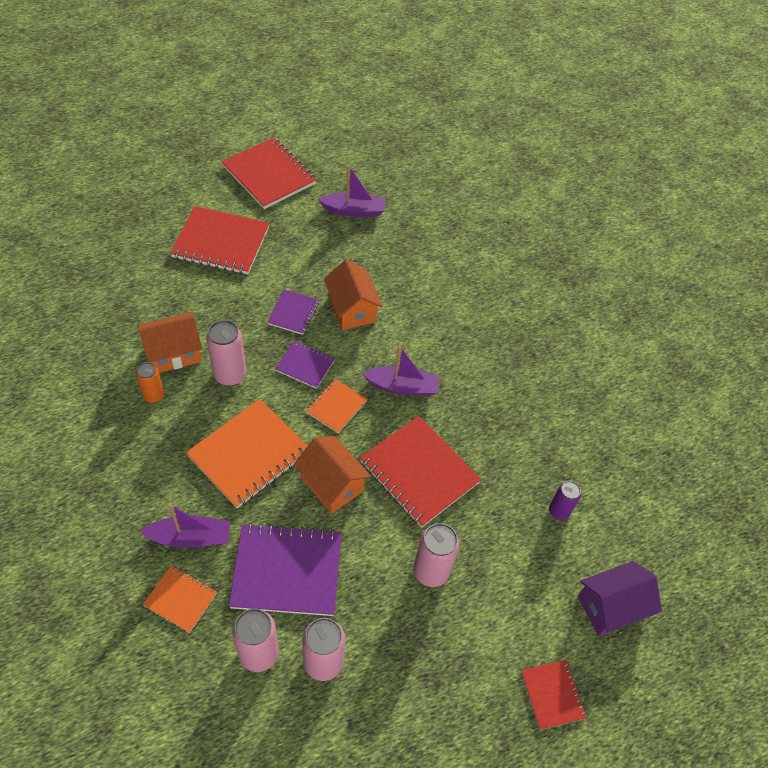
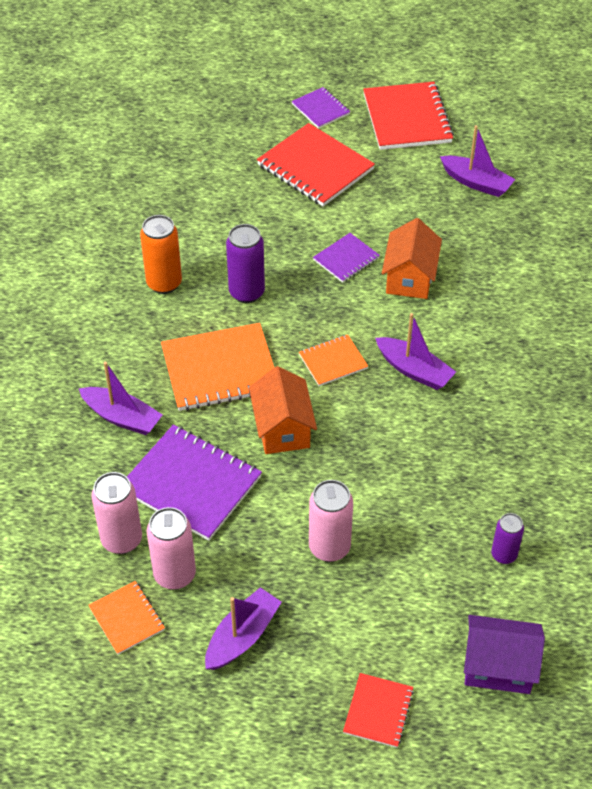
camera: 35 degrees right, 5 degrees down
orange can [136,362,164,403] -> orange can [140,215,182,294], size x1.59
orange house [138,312,203,373] -> none
orange notebook [143,565,217,633] -> orange notebook moved to [88,581,165,655]
pink can [207,320,246,386] -> purple can [226,224,265,303]
purple notebook [275,341,335,389] -> purple notebook moved to [291,87,350,129]
red notebook [360,416,481,528] -> none
none -> purple boat [205,587,282,670]

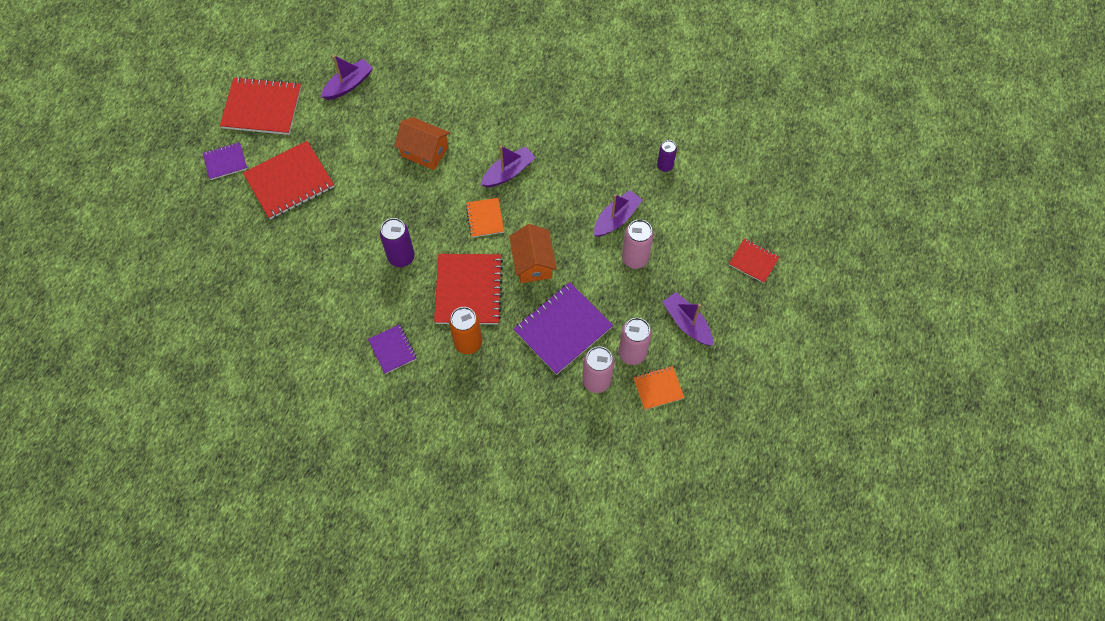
camera: 75 degrees left, 15 degrees up
purple boat [79,362,163,435] -> purple boat moved to [594,190,642,237]
orange can [140,215,182,294] -> orange can moved to [449,307,482,354]
orange notebook [161,323,274,411] -> red notebook [434,254,503,324]
orange house [249,366,317,454] -> orange house turned 75 degrees clockwise [509,224,557,283]
purple notebook [313,233,380,283] -> purple notebook moved to [368,324,417,374]
purple house [464,615,545,694] -> none

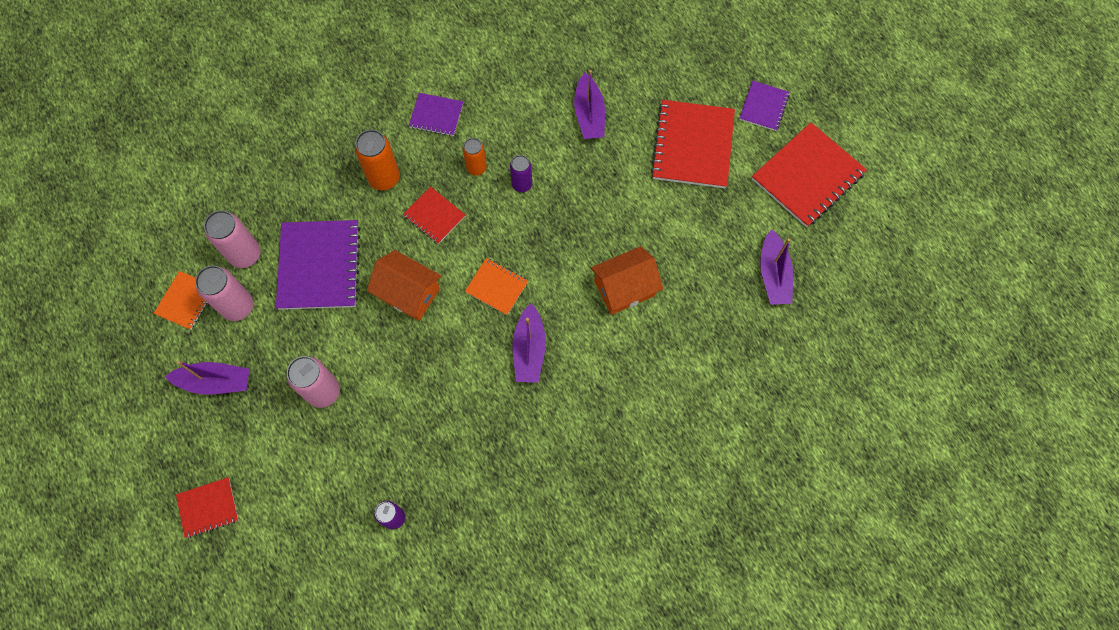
camera: 130 degrees right, 5 degrees up
purple can [380,218,415,267] -> purple can [510,155,532,192], size x0.63
red notebook [434,254,503,324] -> red notebook [403,187,465,244], size x0.54
purple boat [594,190,642,237] -> purple boat moved to [574,70,605,139]
none -> orange can [463,138,487,175]

